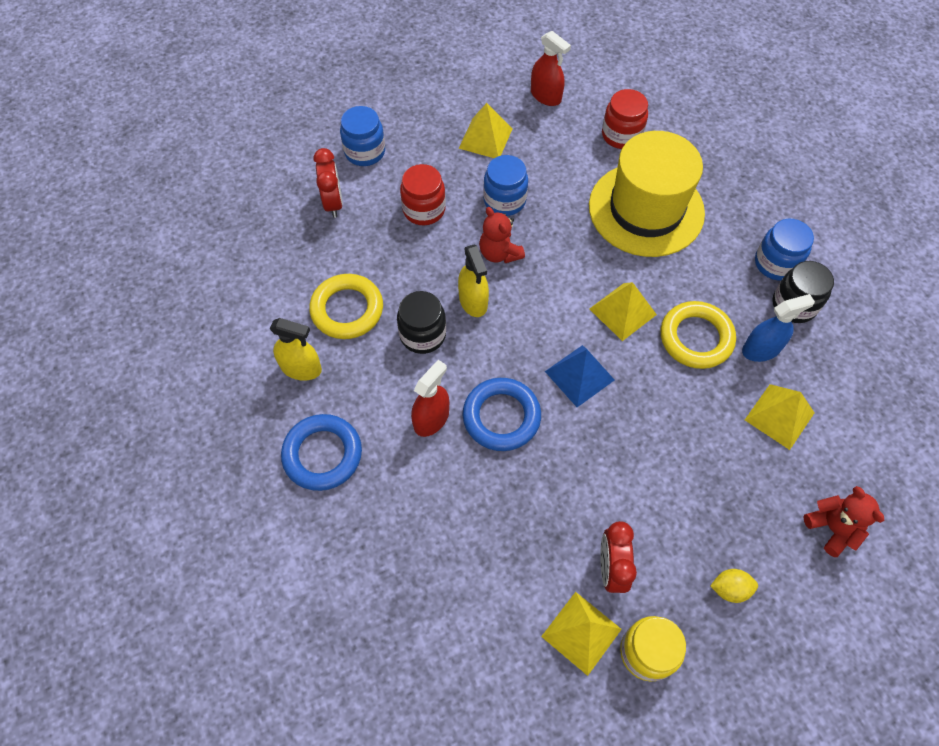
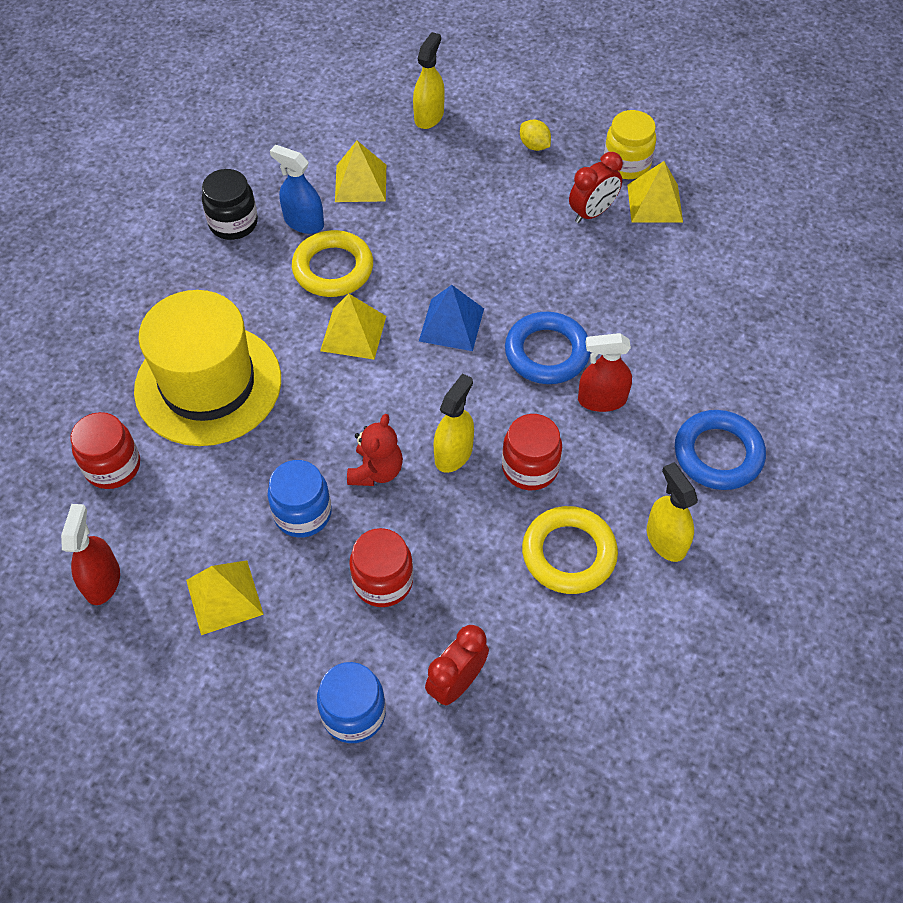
camera: 130 degrees left, 5 degrees down
black jar [397,291,446,354] -> red jar [502,414,562,490]
blue jar [755,219,814,280] -> none
red teddy bear [804,486,884,557] -> yellow spray bottle [413,32,445,129]

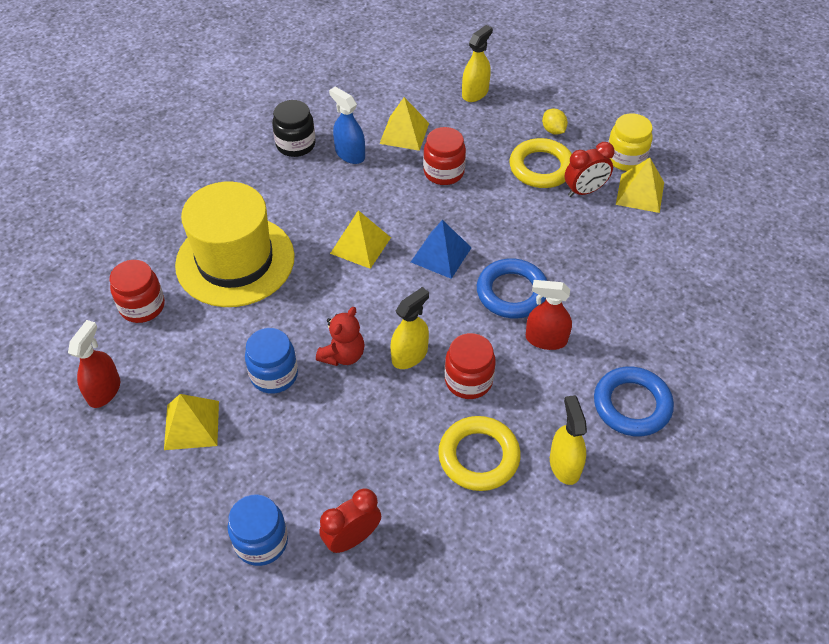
camera: 15 degrees right, 5 degrees down
yellow ring [292,230,373,297] -> yellow ring moved to [510,138,572,188]
red jar [349,528,413,607] -> red jar moved to [423,127,466,185]

